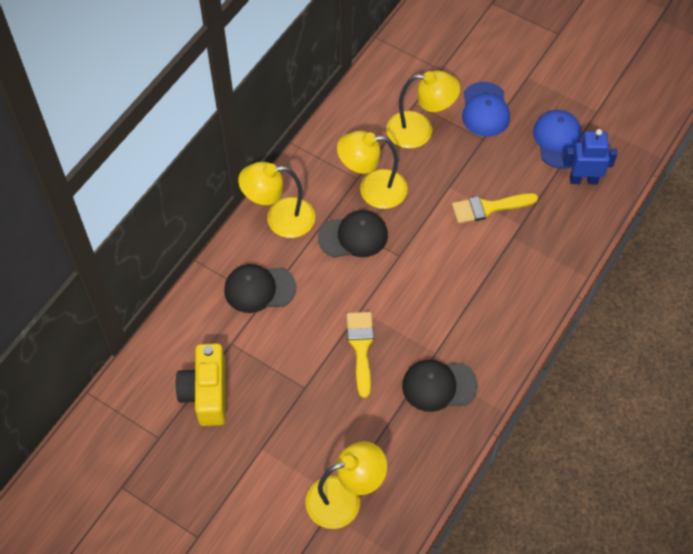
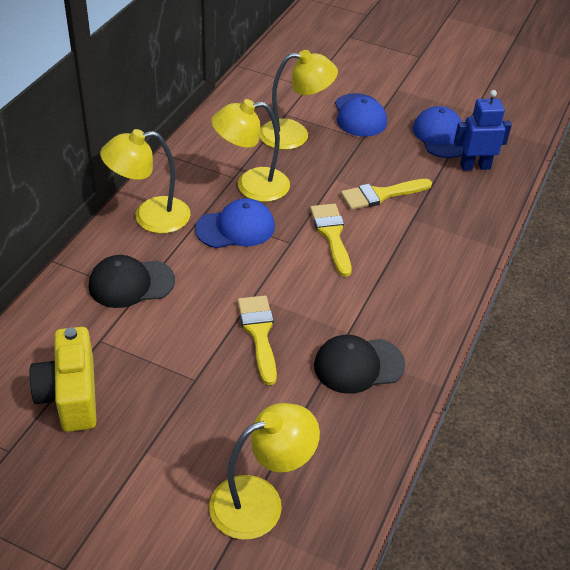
camera: 10 degrees left, 15 degrees down
black cap [318,210,388,258] -> blue cap [195,198,275,248]
none -> yellow brush [310,204,352,277]

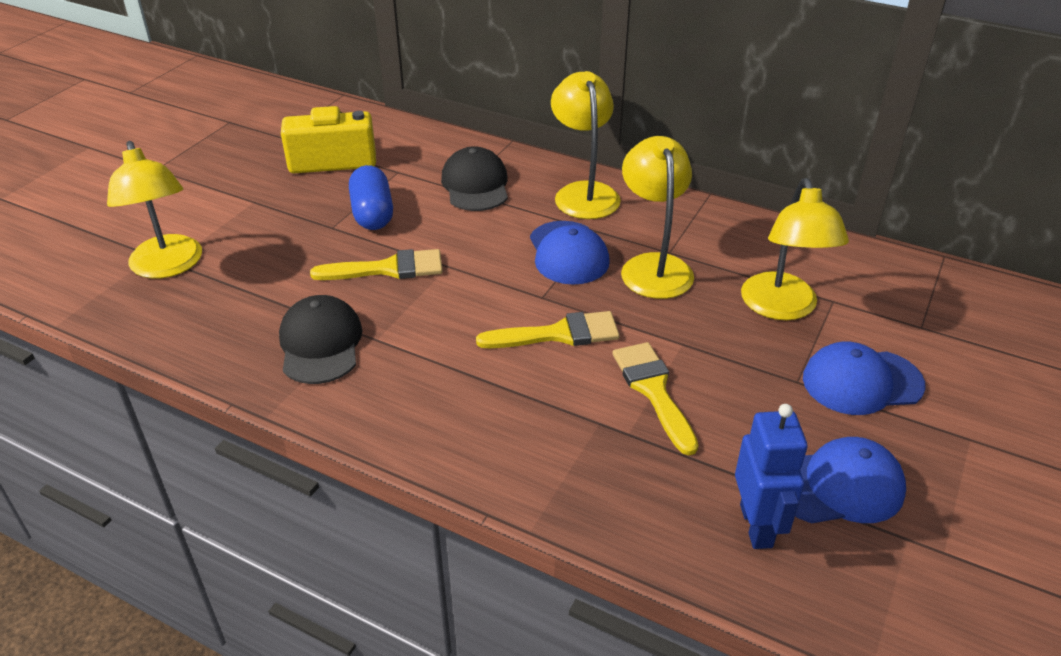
camera: 95 degrees right, 5 degrees down
none -> blue capsule [349,165,393,230]

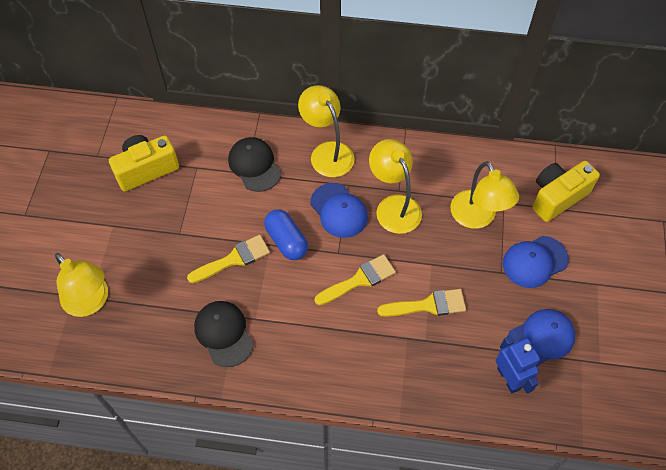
camera: 20 degrees left, 20 degrees up
blue capsule [349,165,393,230] -> blue capsule moved to [264,209,308,260]
yellow brush [612,342,699,455] -> yellow brush turned 120 degrees clockwise [377,289,466,317]
none -> yellow camera [532,161,600,222]

